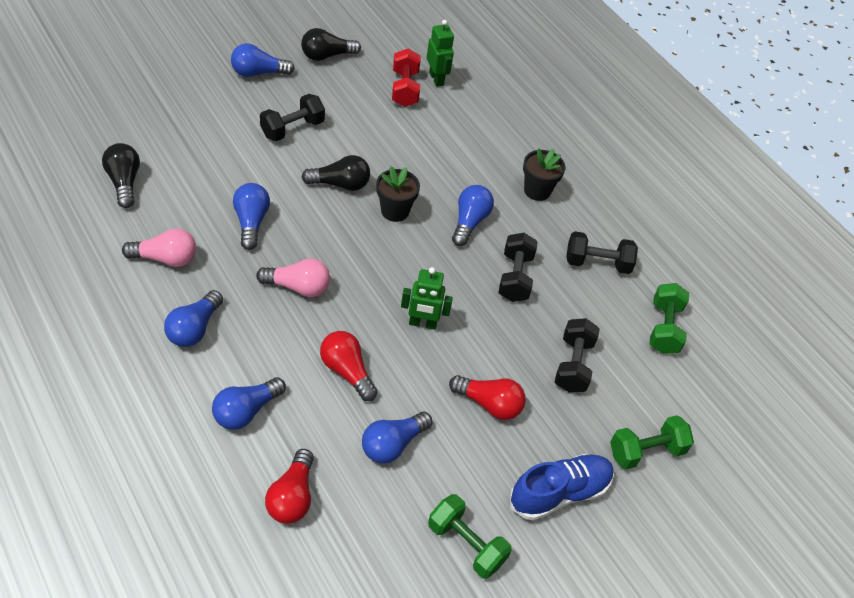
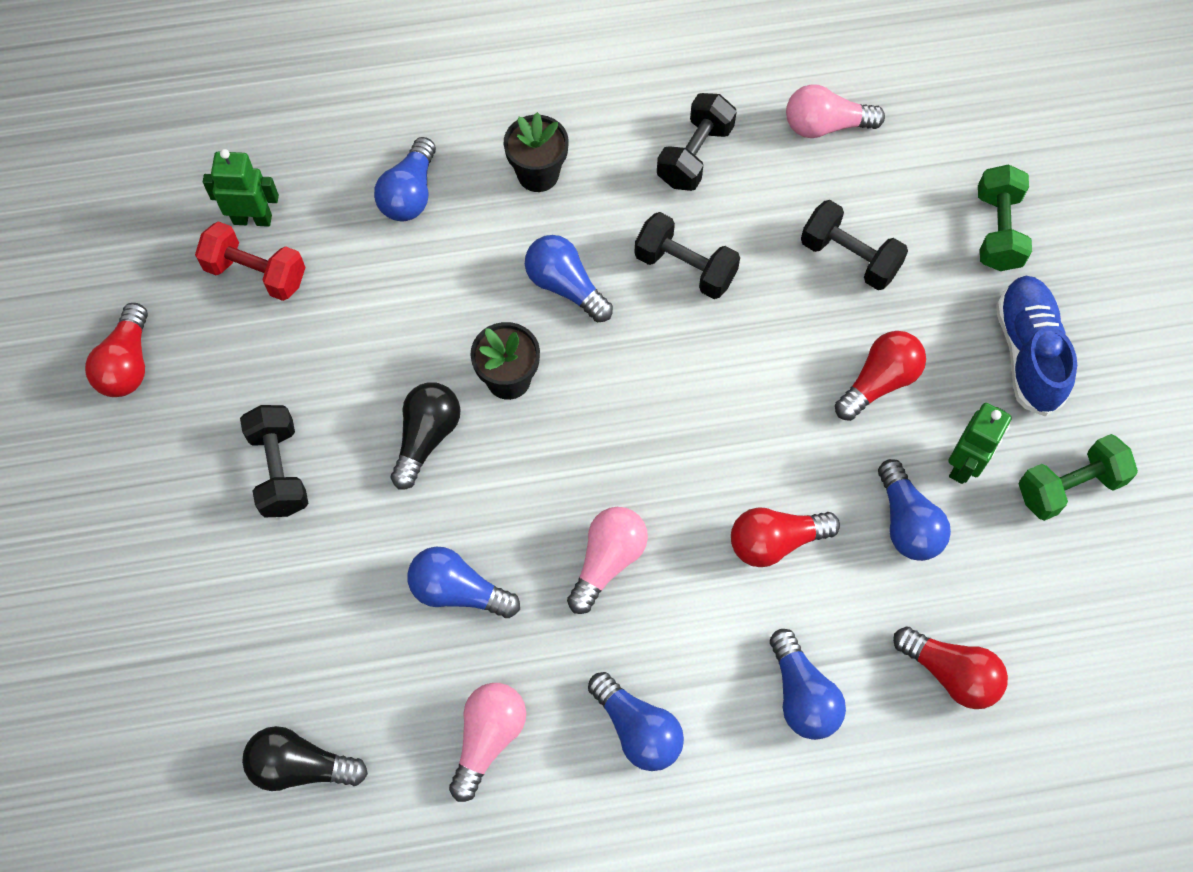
camera: 60 degrees left, 15 degrees up
blue light bulb [231,43,295,77] -> blue light bulb moved to [374,137,436,221]
black light bulb [301,28,361,61] -> red light bulb [85,303,148,397]
green robot [401,267,453,330] -> green robot moved to [948,403,1012,484]
green dumbbell [650,283,689,354] -> pink light bulb [786,84,885,138]

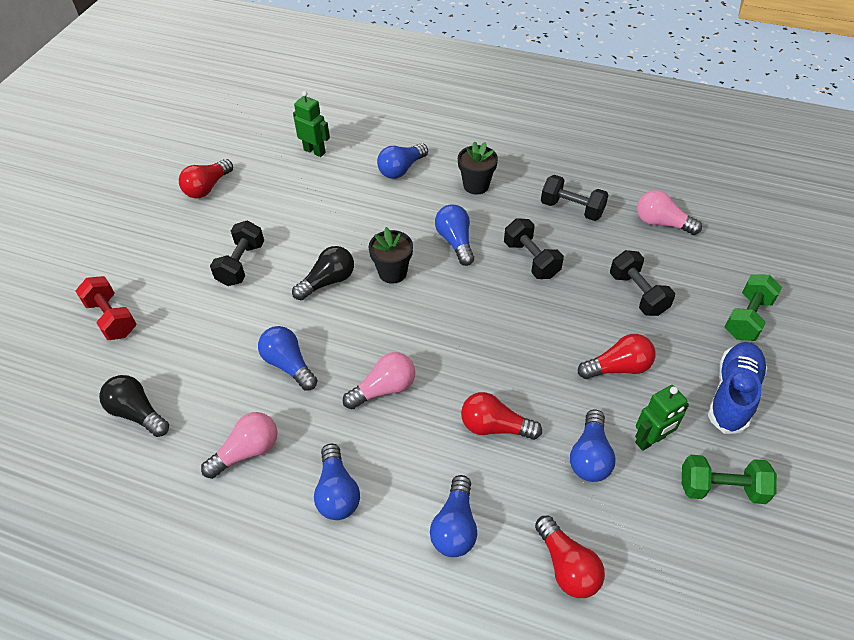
camera: 30 degrees right, 15 degrees down
red dumbbell [195,221,305,301] -> red dumbbell moved to [75,276,137,340]
black dumbbell [657,93,737,191] -> black dumbbell turned 60 degrees clockwise [541,175,609,221]

